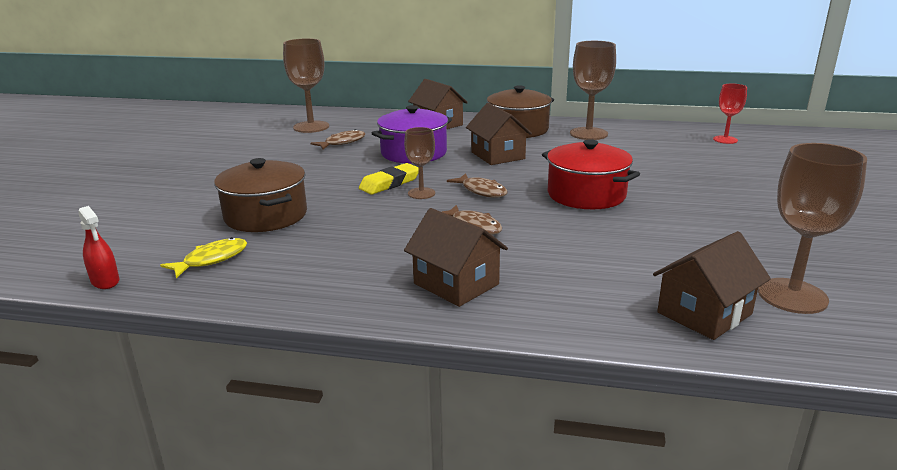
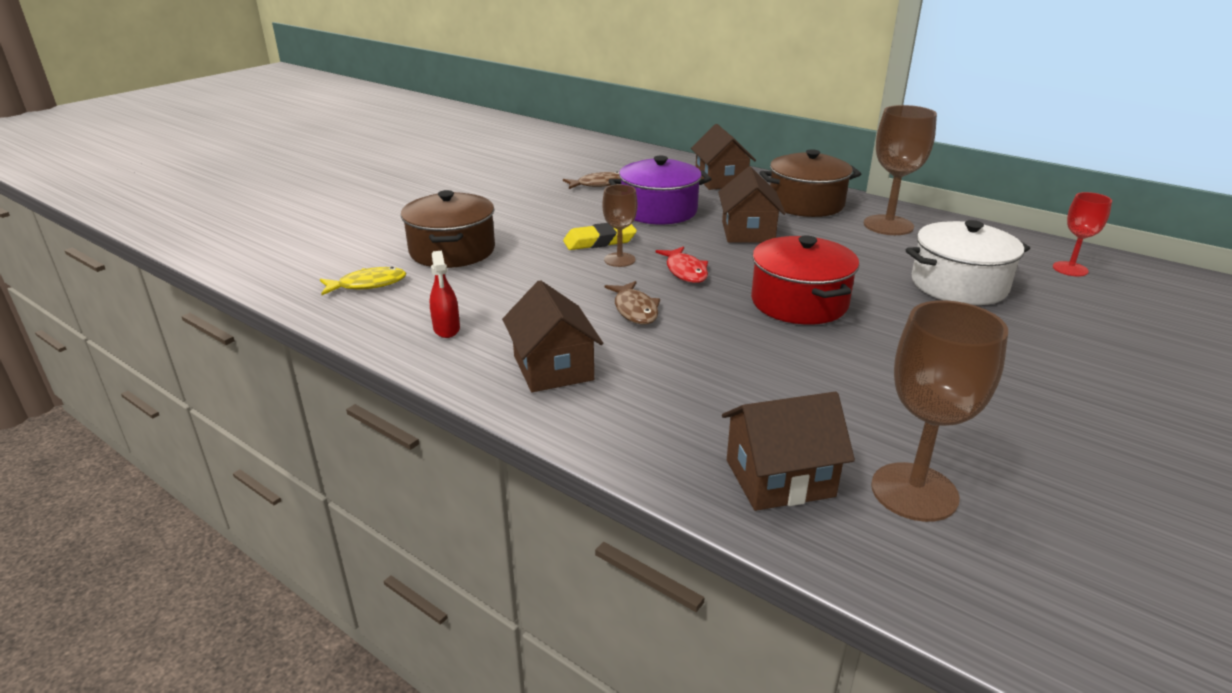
camera: 25 degrees right, 5 degrees up
red spray bottle [79,206,120,289] -> red spray bottle moved to [430,251,460,338]
brown goblet [283,38,329,133] -> none
brown fish [447,173,507,198] -> red fish [655,246,708,283]
none -> white pot [906,220,1030,305]

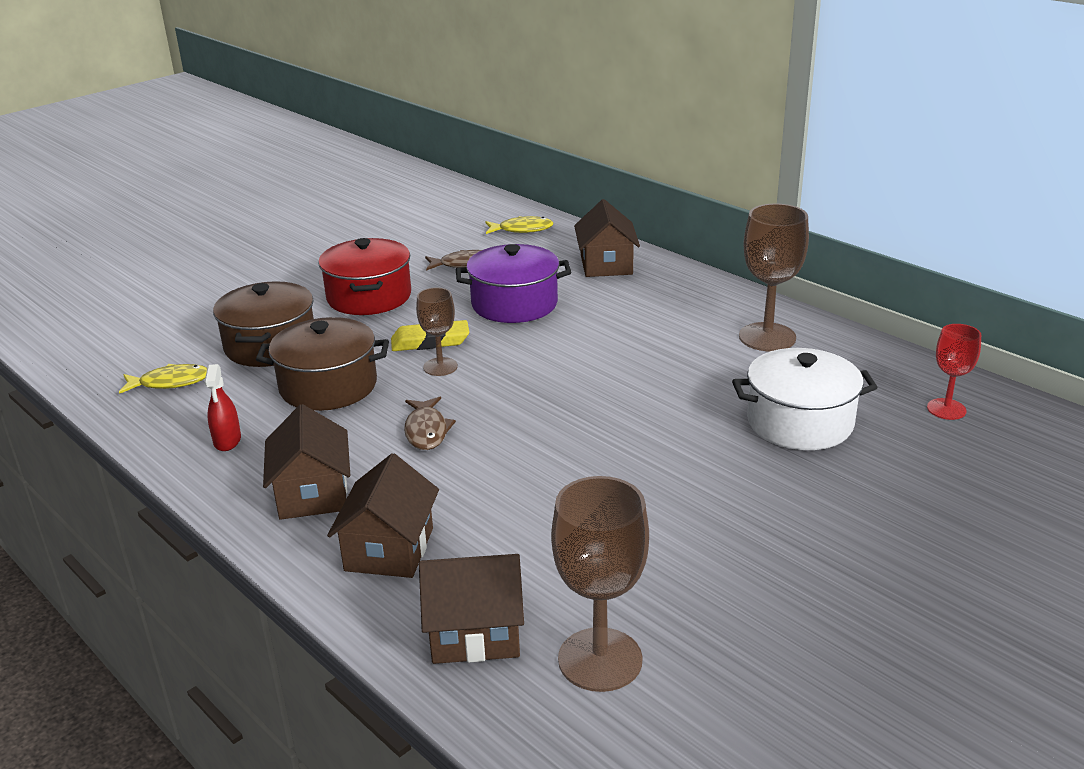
camera: 10 degrees right, 0 degrees up
red fish [655,246,708,283] -> none
brown house [718,166,786,243] -> brown house moved to [327,453,439,578]
red pot [751,235,859,325] -> red pot moved to [318,238,411,315]
brown pot [759,149,861,217] -> brown pot moved to [256,317,389,411]
none -> yellow fish [486,216,554,234]

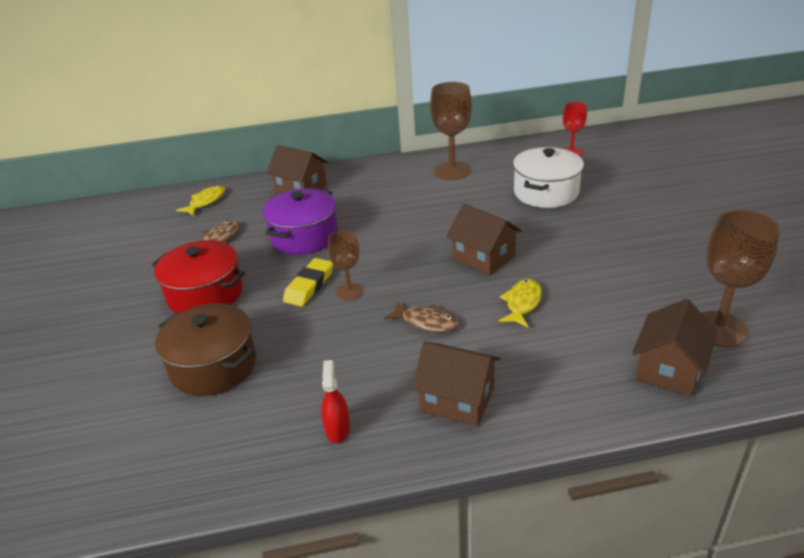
camera: 55 degrees left, 5 degrees up
yellow fish [119,364,207,394] -> yellow fish moved to [499,279,542,327]
red spray bottle [205,364,241,451] -> red spray bottle turned 120 degrees counterclockwise [321,360,350,443]
brown pot [256,317,389,411] -> none
brown house [327,453,439,578] -> brown house moved to [446,204,522,275]

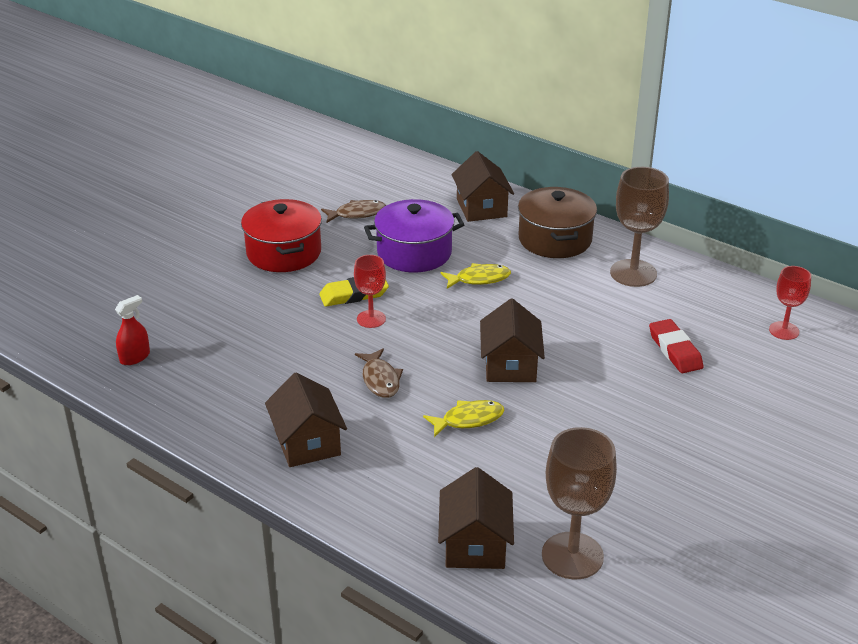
camera: 45 degrees right, 0 degrees up
brown pot [155,303,256,396] -> brown pot moved to [518,187,597,258]
yellow fish [176,185,225,216] -> yellow fish moved to [441,263,511,289]
red spray bottle [321,360,350,443] -> red spray bottle moved to [115,295,150,365]
brown goblet [328,230,363,301] -> red goblet [354,255,386,328]
white pot [513,147,584,208] -> red eraser [649,319,704,373]
brown house [632,299,718,396] -> brown house turned 75 degrees counterclockwise [438,467,514,569]

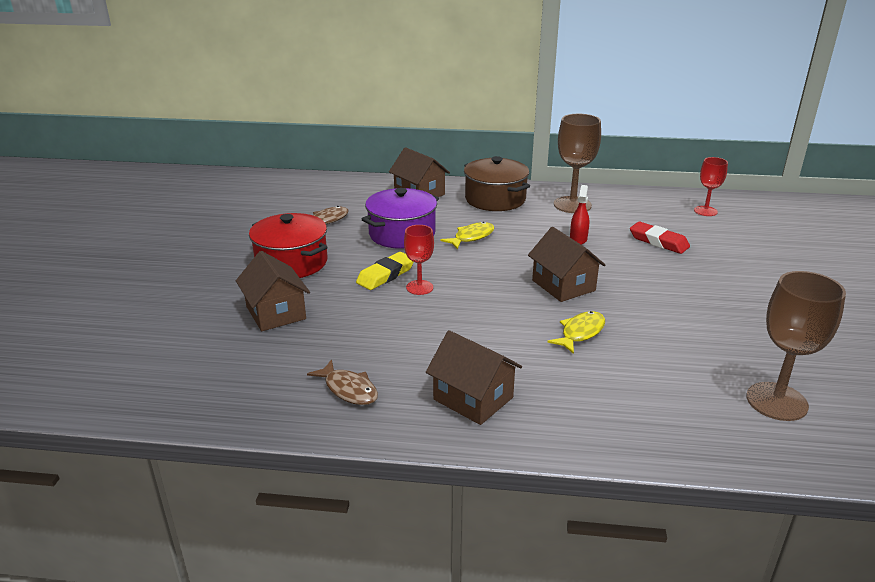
camera: 30 degrees left, 5 degrees down
red spray bottle [115,295,150,365] -> red spray bottle moved to [570,185,589,245]
brown fish [355,348,403,398] -> brown fish moved to [307,359,378,405]
brown house [438,467,514,569] -> brown house moved to [236,251,310,331]

